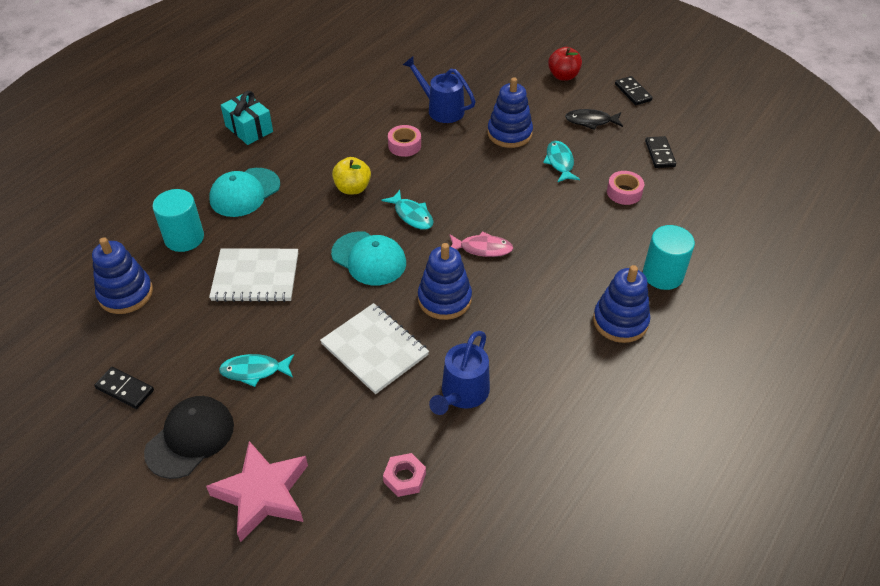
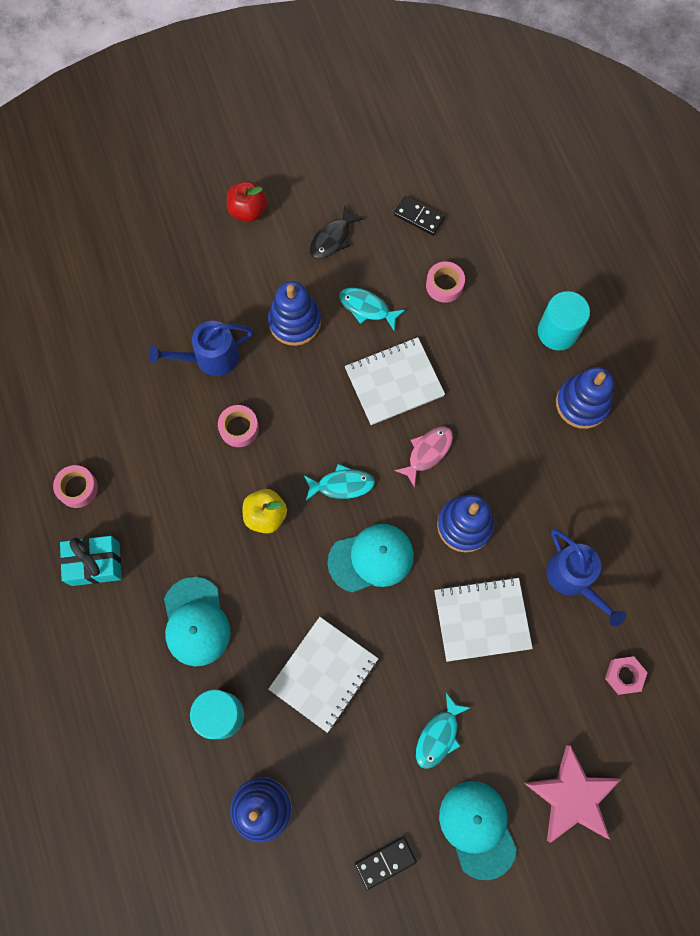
camera: 55 degrees left, 25 degrees up
black cap [144,396,234,479] -> turquoise cap [439,781,517,880]
black domino [615,76,652,105] -> none
none -> pink tape [53,465,98,508]
none -> white notebook [345,337,445,425]

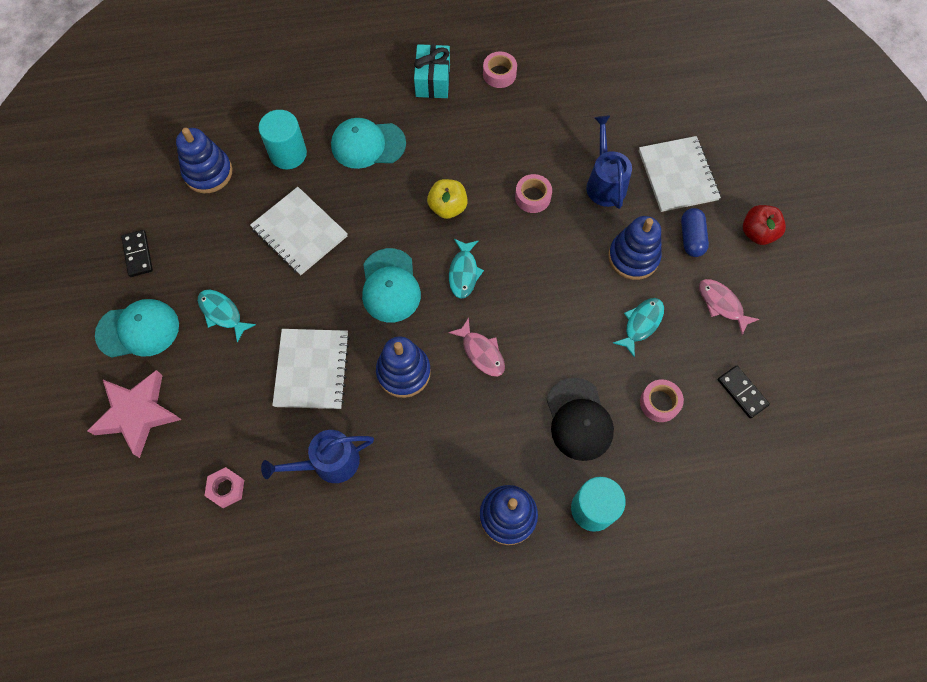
camera: 100 degrees right, 5 degrees down
black fish [310,205,363,259] -> pink fish [699,279,759,335]
white notebook [345,337,445,425] -> white notebook moved to [639,136,721,212]
black domino [394,196,445,236] -> black domino turned 75 degrees counterclockwise [718,366,770,419]
none -> black cap [546,378,614,461]
none -> blue capsule [681,208,709,257]

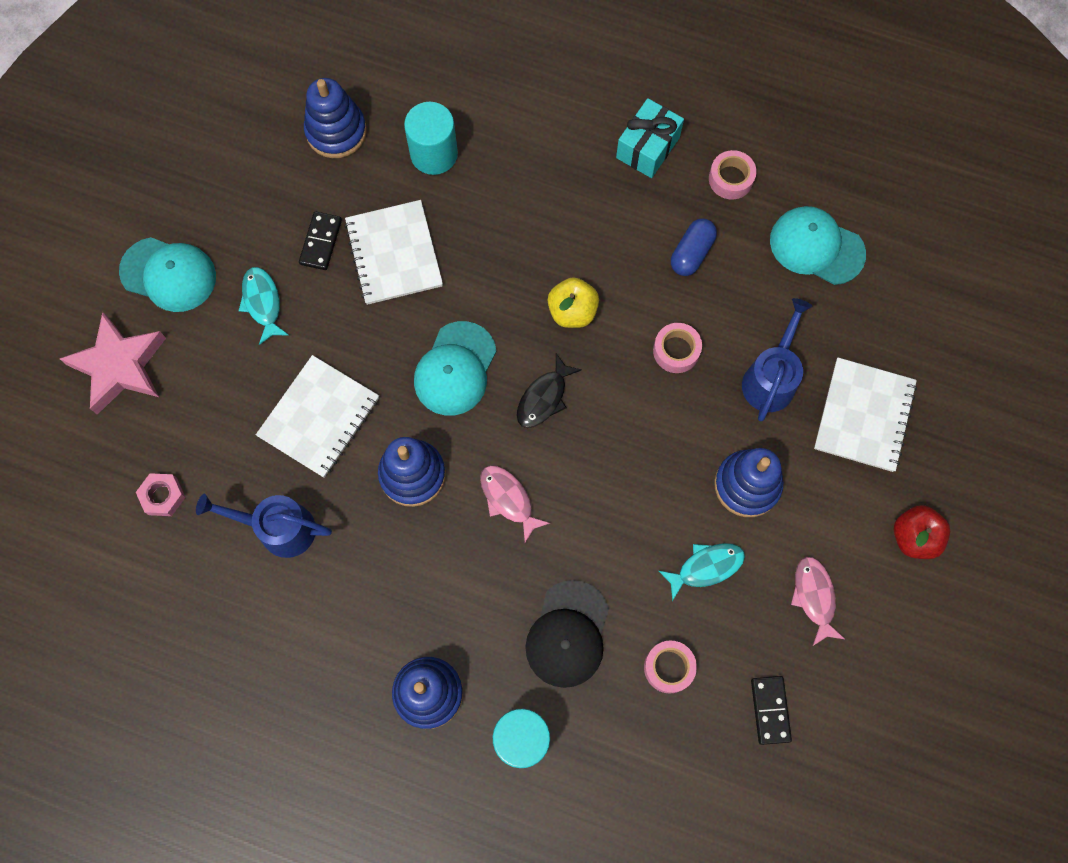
camera: 30 degrees right, 5 degrees up
black domino [121,230,153,277] -> black domino moved to [299,211,342,270]
turquoise cap [331,118,406,169] -> turquoise cap moved to [770,206,866,285]
pink fish [448,318,505,377] -> pink fish turned 150 degrees clockwise [480,465,550,543]
turquoise fish [449,239,484,299] -> black fish [516,353,581,428]
blue capsule [681,208,709,257] -> blue capsule moved to [671,218,717,276]

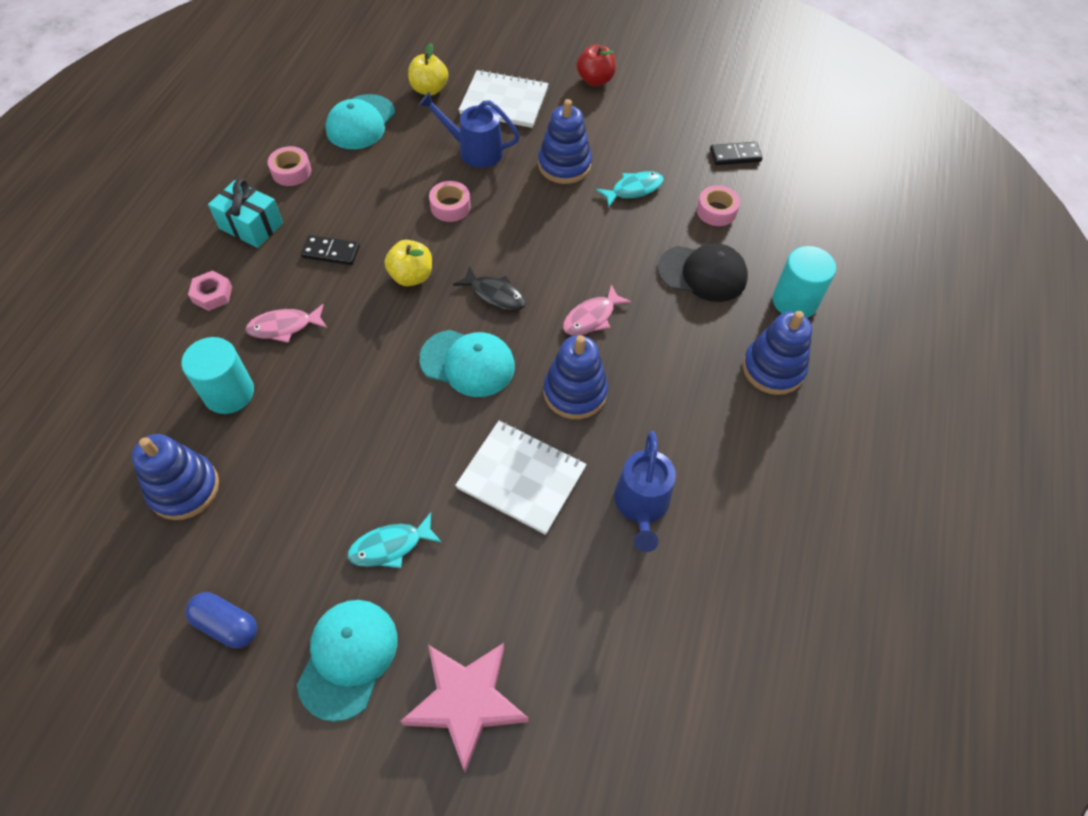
camera: 95 degrees left, 15 degrees down
pink nut [136,473,186,516] -> pink nut moved to [188,271,232,311]
black domino [299,211,342,270] -> black domino moved to [301,235,360,265]
white notebook [344,200,443,305] -> none
turquoise fish [659,543,745,601] -> turquoise fish turned 90 degrees clockwise [596,171,664,207]
blue capsule [671,218,717,276] -> blue capsule moved to [185,592,257,648]
pink fish [791,557,845,646] -> pink fish moved to [246,304,327,343]
none -> yellow apple [408,43,448,96]

